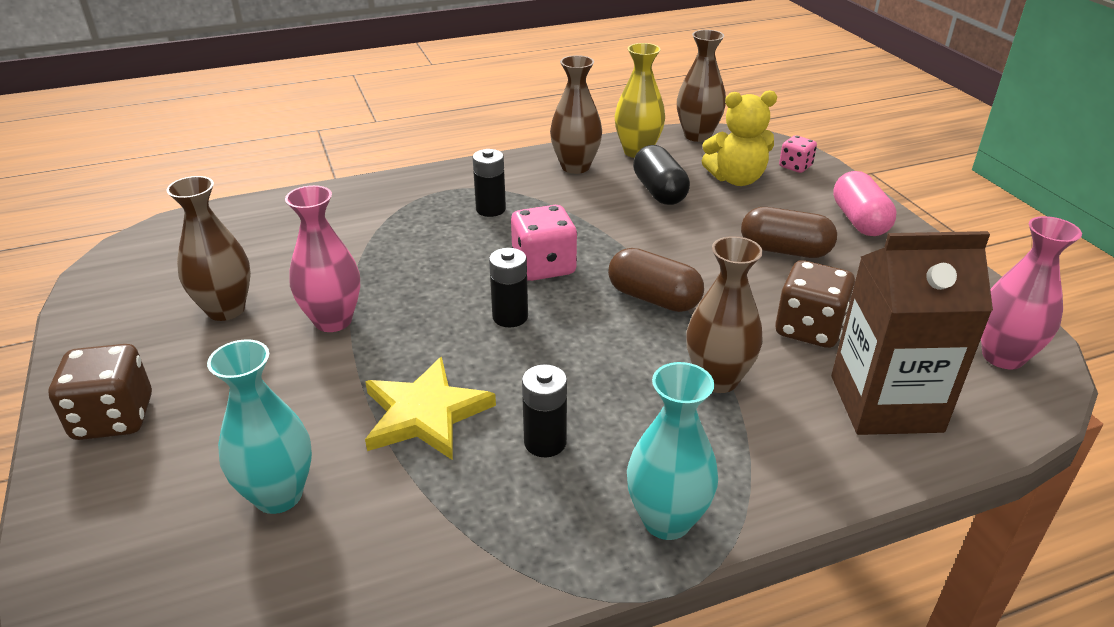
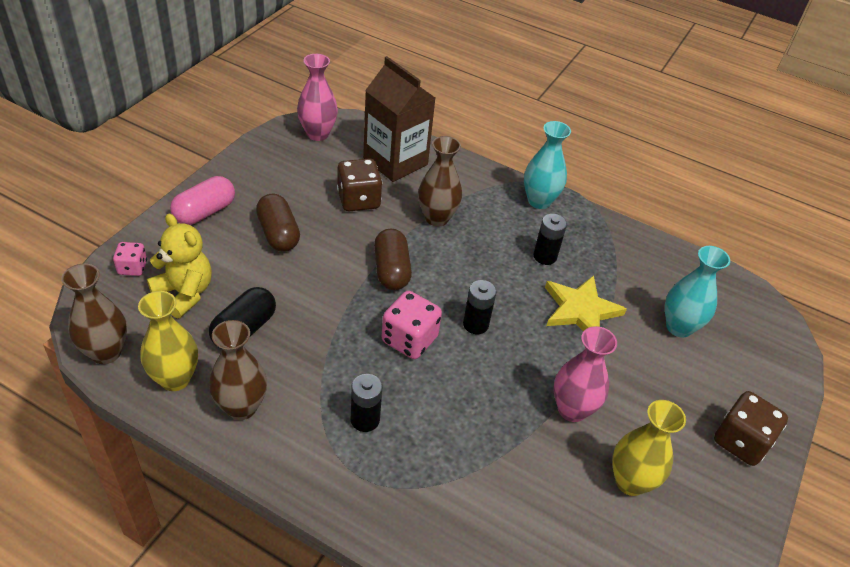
camera: 135 degrees left, 10 degrees up
brown vase [166,176,251,321] -> yellow vase [612,400,686,496]

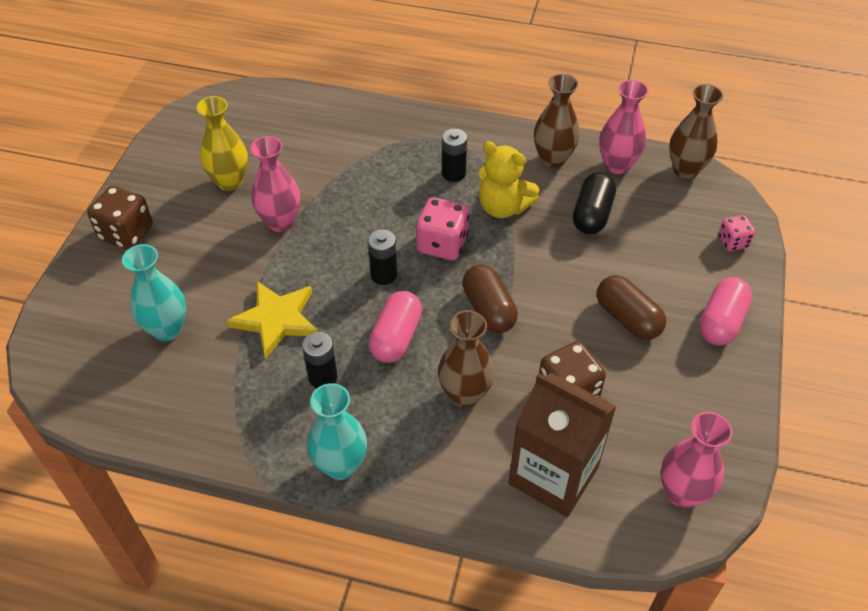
camera: 170 degrees right, 5 degrees up
yellow vase [138,291,198,391] -> pink vase [599,80,649,174]
yellow teddy bear [147,213,212,318] -> yellow teddy bear moved to [479,141,539,218]
none -> pink capsule [368,291,422,363]

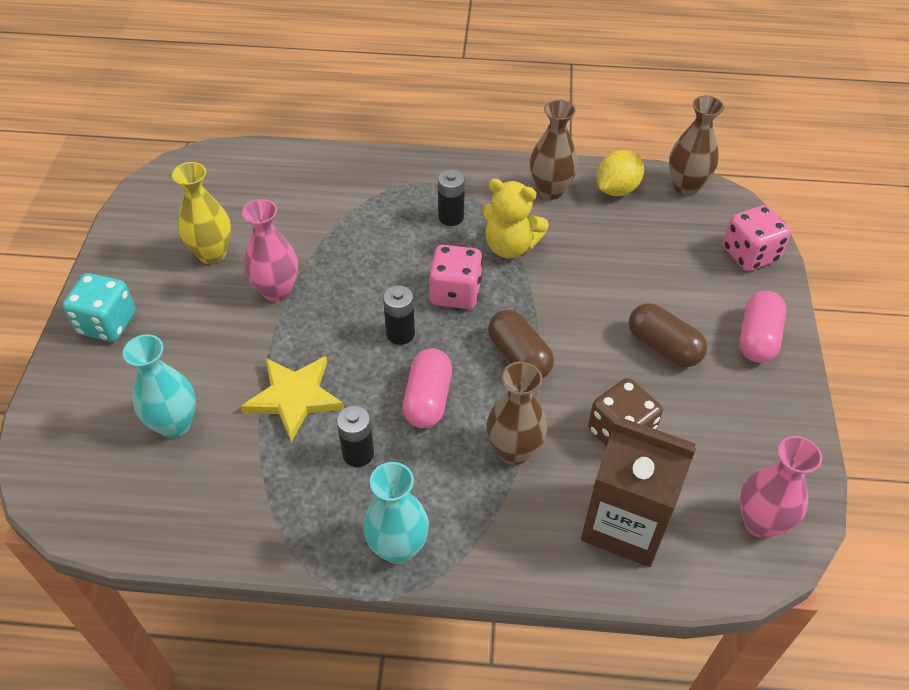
camera: 10 degrees left, 0 degrees up
brown dice [87,186,153,250] -> turquoise dice [63,273,136,342]
black capsule [573,172,616,234] -> none
pink vase [599,80,649,174] -> yellow lemon [596,150,644,196]
pink dice [718,215,755,251] -> pink dice [723,205,791,271], size x1.70

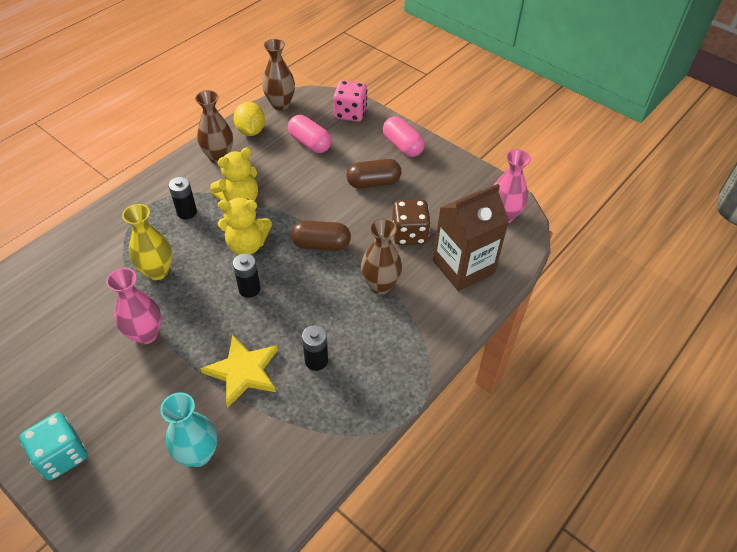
camera: 55 degrees left, 0 degrees up
yellow vase [172,162,231,264] -> yellow vase moved to [122,204,172,280]
turquoise vase [363,462,429,564] -> none
pink capsule [402,348,452,428] -> pink capsule moved to [288,115,332,153]
pink dice [429,245,483,309] -> yellow teddy bear [218,198,272,255]

